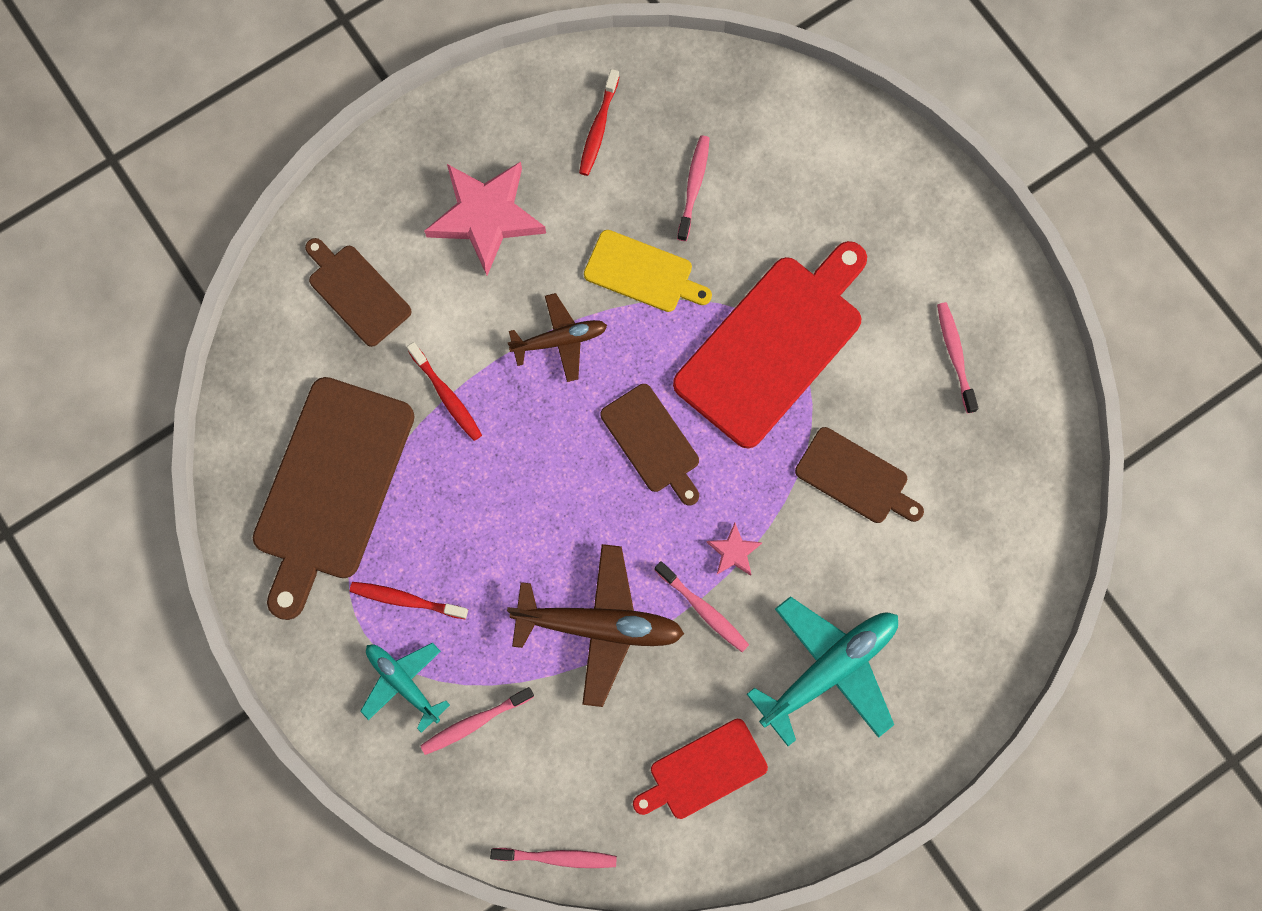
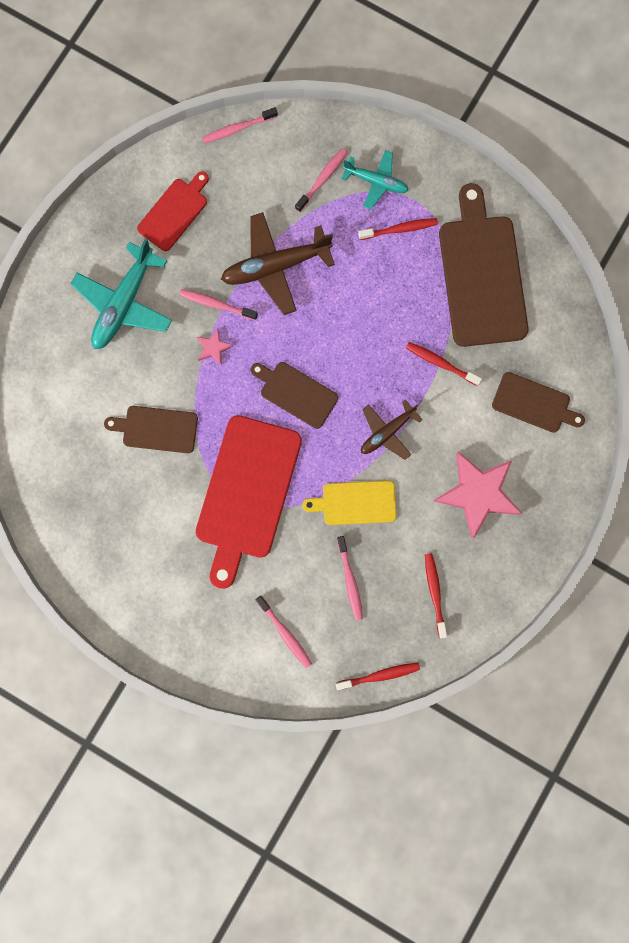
camera: 155 degrees right, 5 degrees up
pink toothbrush [937,302,978,413] -> pink toothbrush moved to [256,596,312,668]
none -> red toothbrush [336,663,420,690]

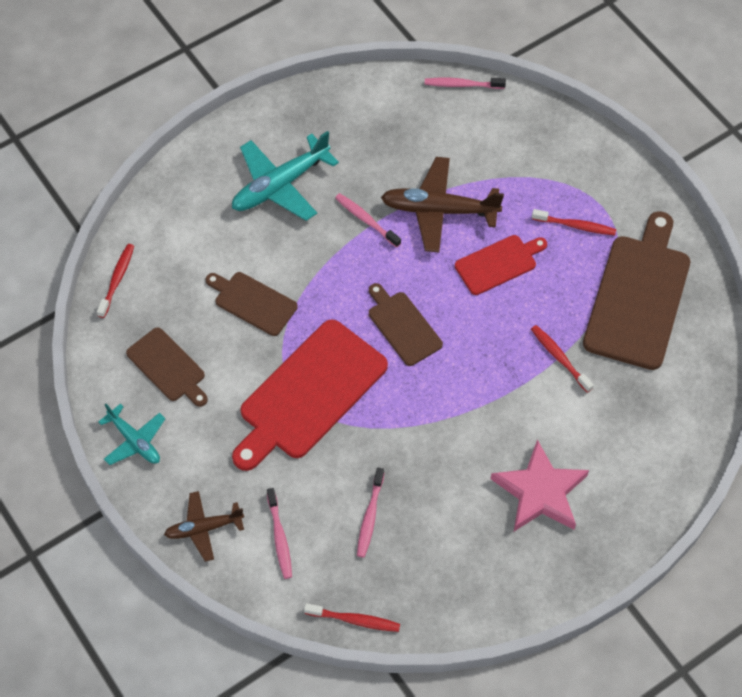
camera: 25 degrees right, 20 degrees down
red cutting board [137,171,209,251] -> red cutting board moved to [455,235,547,295]
pink star [197,328,233,366] -> none
pink toothbrush [295,148,348,212] -> none
yellow cutting board [302,481,396,525] -> none
turquoise plane [342,150,409,210] -> turquoise plane moved to [98,403,165,465]
brown plane [361,400,423,460] -> brown plane moved to [164,491,244,562]
red toothbrush [425,553,447,639] -> red toothbrush moved to [97,244,134,318]
brown cutting board [492,372,585,433] -> brown cutting board moved to [126,328,208,407]

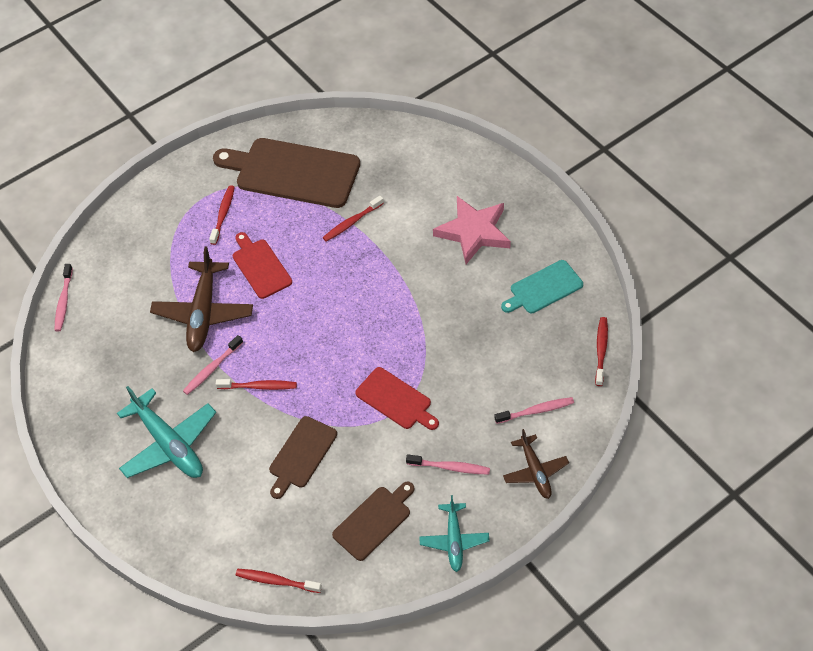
camera: 90 degrees left, 5 degrees down
turquoise plane [98,403,165,465] -> turquoise plane turned 135 degrees clockwise [419,495,490,572]
red cutting board [232,319,388,471] -> red cutting board [355,367,439,430], size x0.54
pink toothbrush [357,468,384,558] -> pink toothbrush moved to [406,454,490,475]
brown cutting board [369,283,443,366] -> none
none -> red toothbrush [216,379,297,390]
none -> turquoise cutting board [501,260,583,313]

